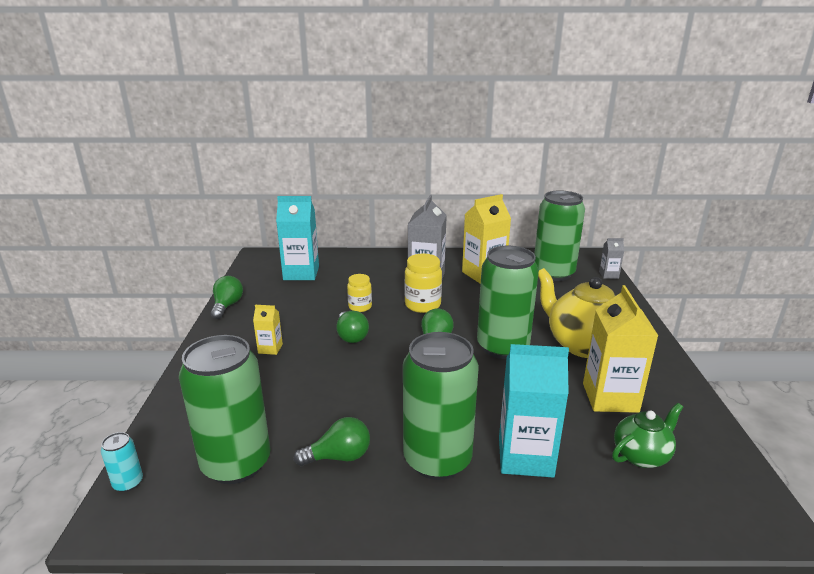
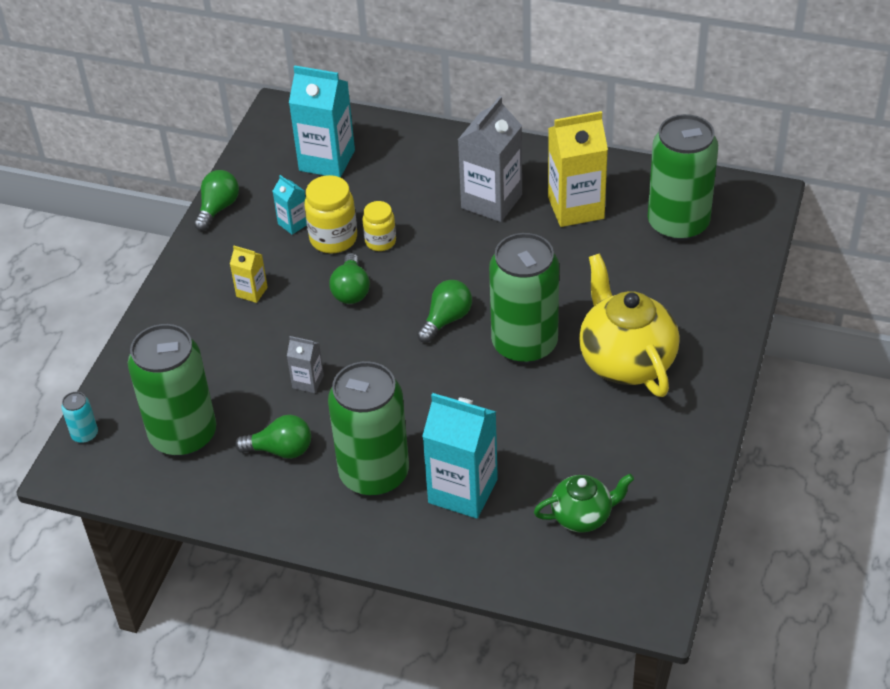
camera: 20 degrees right, 20 degrees up
yellow jar [404,254,442,313] -> yellow jar moved to [304,175,357,253]
yellow carton [583,285,658,413] -> none
grey carton [599,238,624,279] -> grey carton moved to [287,336,324,393]
none -> turquoise carton [273,175,307,235]

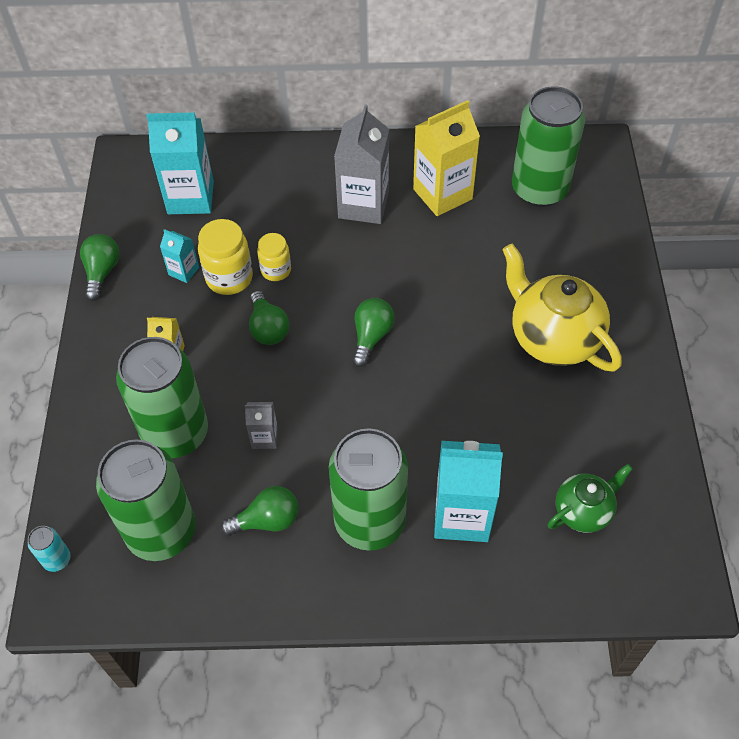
camera: 20 degrees left, 10 degrees up
green can [489,233,559,364] -> green can moved to [116,337,208,458]

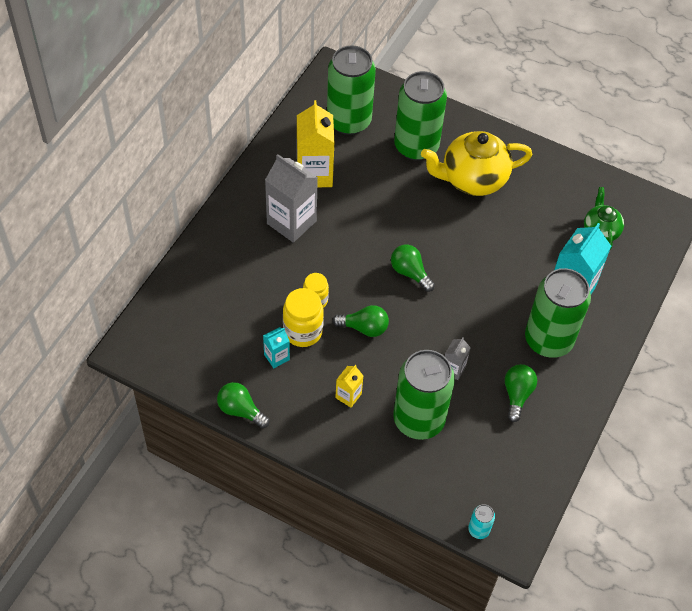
camera: 65 degrees left, 0 degrees up
green can [96,439,195,561] -> green can moved to [394,71,447,161]
turquoise carton [146,112,214,214] -> none

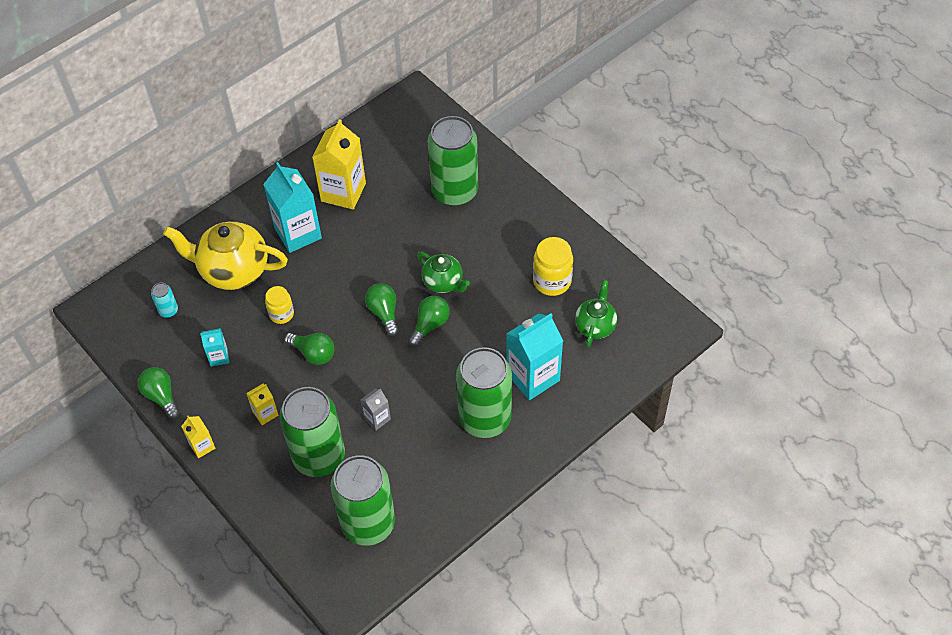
camera: 25 degrees right, 0 degrees up
grey carton [265,154,318,243] -> turquoise carton [263,162,322,253]
yellow jar [283,288,324,347] -> yellow jar moved to [533,237,573,296]
green can [327,45,376,135] -> green can moved to [331,455,395,546]
yellow teapot [421,131,532,196] -> yellow teapot moved to [163,221,288,290]
turquoise can [468,504,495,539] -> turquoise can moved to [151,283,178,318]
green light bulb [505,364,537,422] -> green light bulb moved to [408,296,450,347]
none -> yellow carton [181,416,215,458]
none -> green teapot [417,252,470,293]

